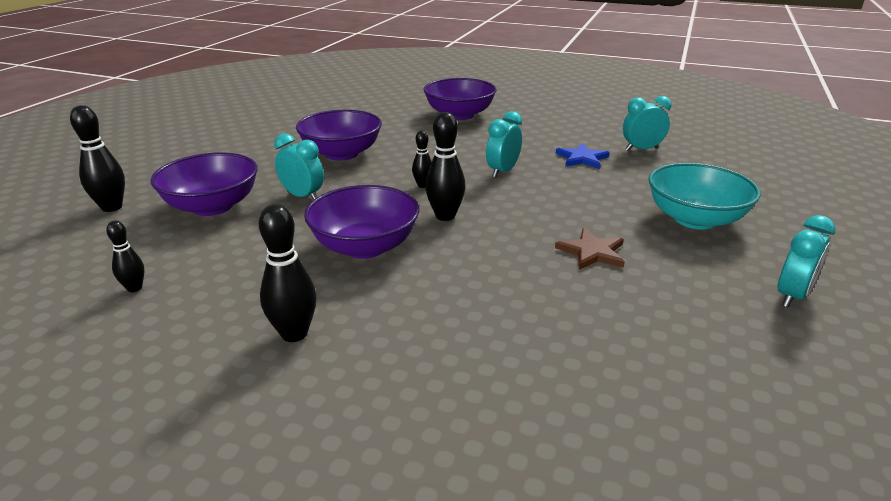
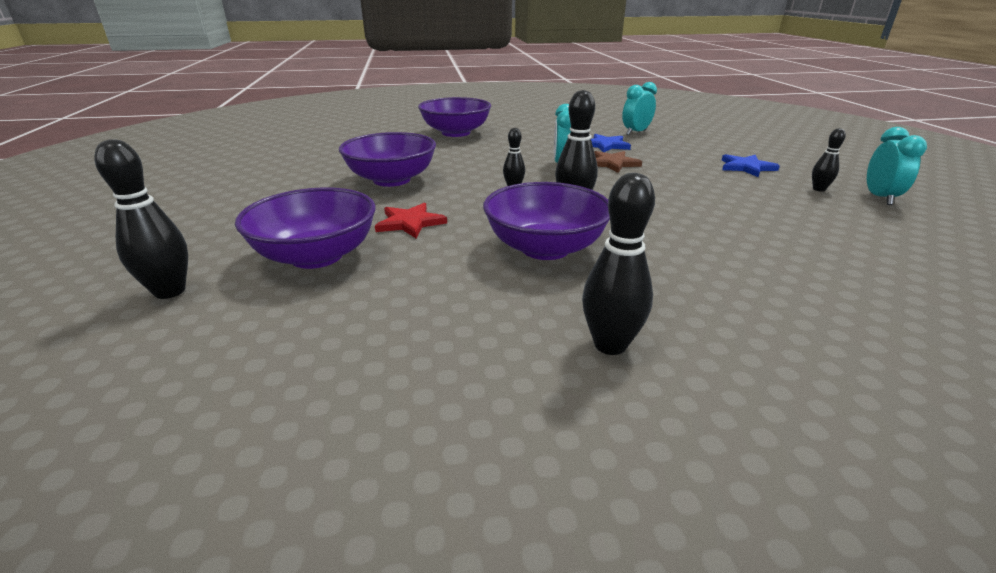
camera: 30 degrees left, 0 degrees up
black bowling pin [106,221,145,292] -> black bowling pin moved to [812,128,846,192]
turquoise clock [274,133,324,200] -> red star [375,203,447,238]
brown star [555,228,625,270] -> brown star moved to [594,151,642,173]
turquoise bowl [648,163,761,229] -> blue star [722,154,780,177]

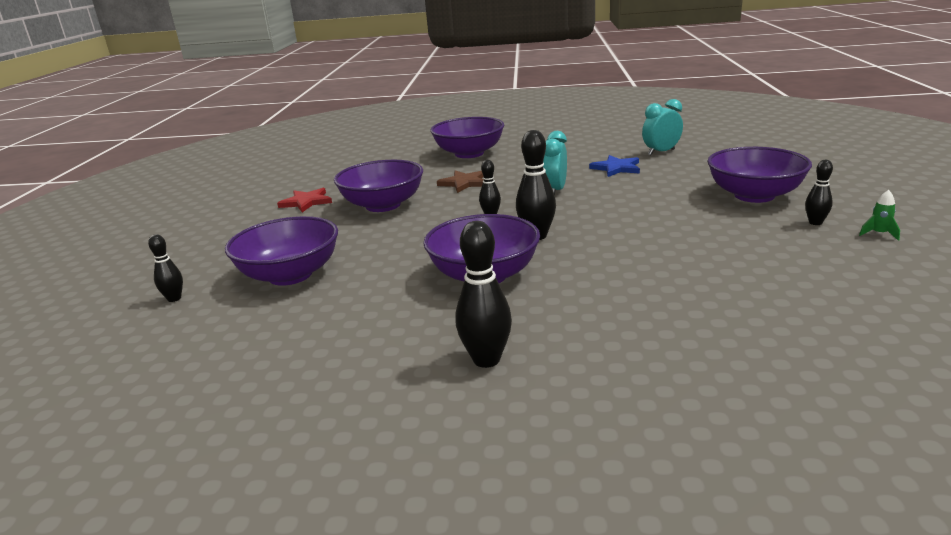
camera: 15 degrees right, 5 degrees down
black bowling pin [94,139,188,299] -> black bowling pin [148,234,183,302], size x0.59
red star [375,203,447,238] -> red star moved to [277,188,332,212]
brown star [594,151,642,173] -> brown star moved to [437,170,484,193]
blue star [722,154,780,177] -> purple bowl [707,147,812,203]
turquoise clock [867,127,927,205] -> green rocket [859,190,900,241]

